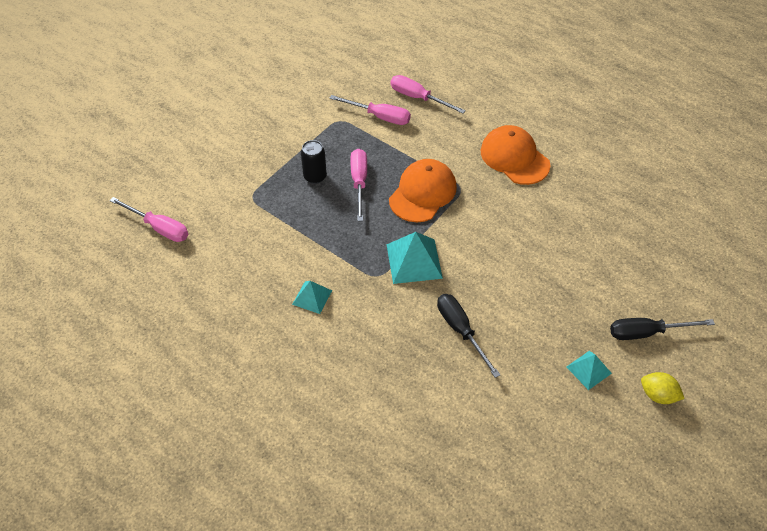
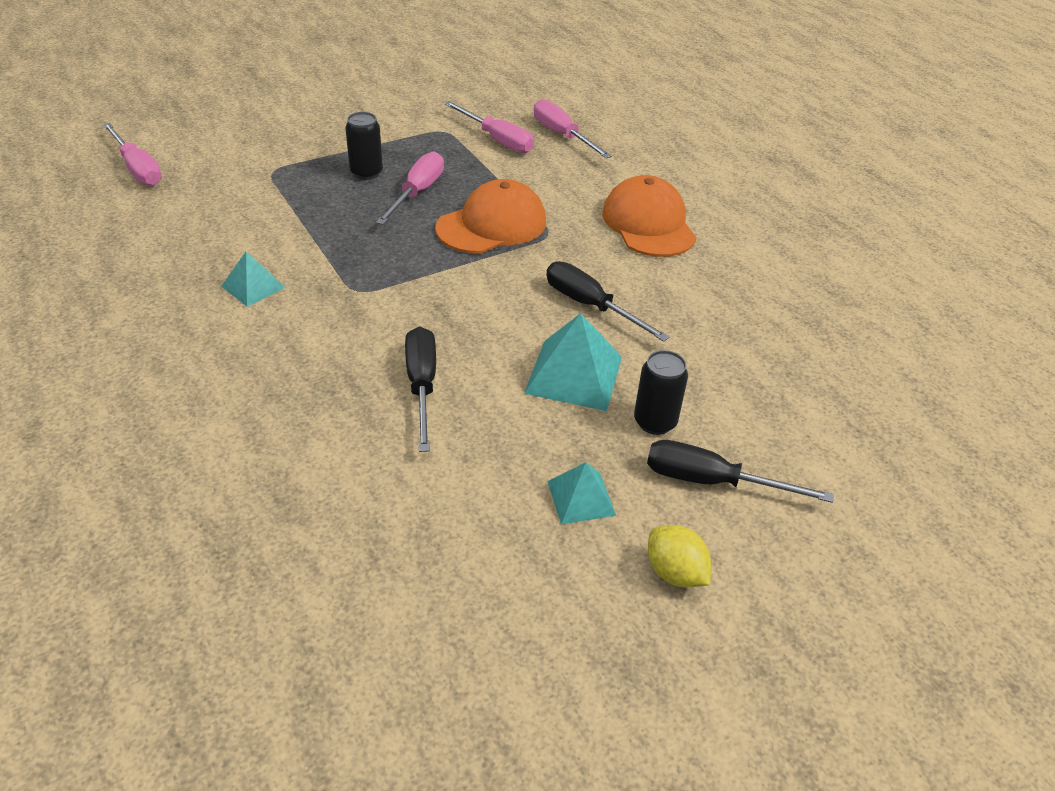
camera: 20 degrees right, 10 degrees down
turquoise pyramid [387,232,443,284] -> turquoise pyramid moved to [524,313,622,411]
none -> black screwdriver [546,261,670,342]
none -> black can [634,350,688,435]

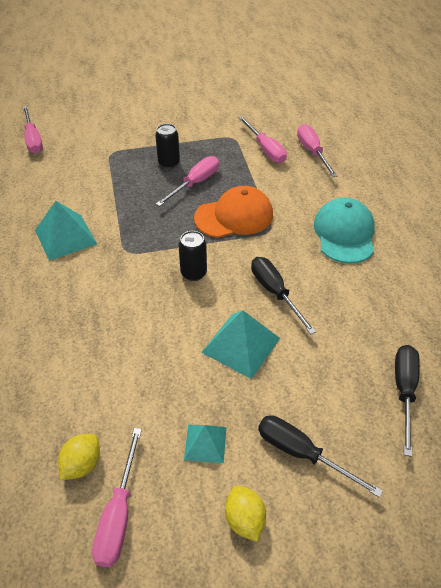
camera: 20 degrees right, 5 degrees up
turquoise pyramid [221,251,286,307] -> turquoise pyramid [35,201,97,261], size x1.68
black screwdriver [405,326,436,452] -> black screwdriver moved to [395,345,420,457]
orange cap [602,175,697,257] -> turquoise cap [314,198,375,263]
black can [634,350,688,435] -> black can moved to [179,231,207,281]
none -> yellow lemon [58,434,100,480]
none -> pink screwdriver [92,428,142,567]

